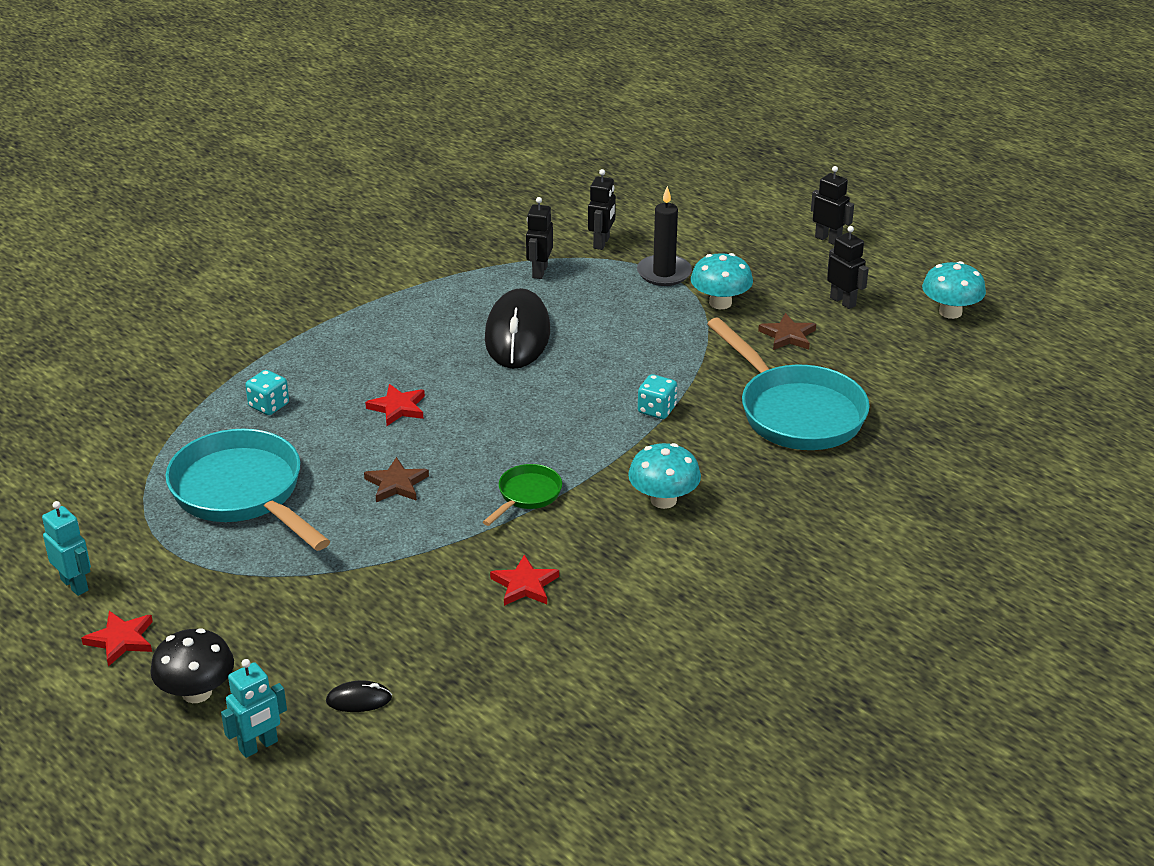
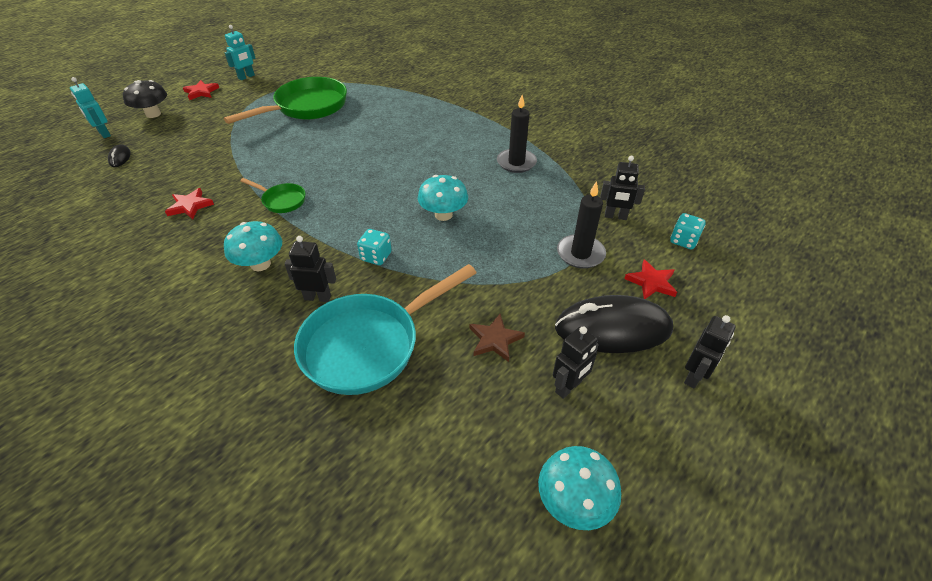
camera: 85 degrees right, 10 degrees up
turquoise pan [165,429,330,551] -> green pan [224,77,347,124]
turquoise dice [245,370,289,415] -> turquoise dice moved to [670,213,706,249]
brown star [364,457,429,502] -> none
red star [365,384,425,426] -> red star moved to [624,260,677,299]
black mouse [485,288,550,369] -> black mouse moved to [555,295,673,353]
black robot [526,197,553,279] -> black robot moved to [285,236,336,302]
turquoise mushroom [691,253,753,309] -> turquoise mushroom moved to [418,175,468,221]
none -> black candle [497,95,537,173]

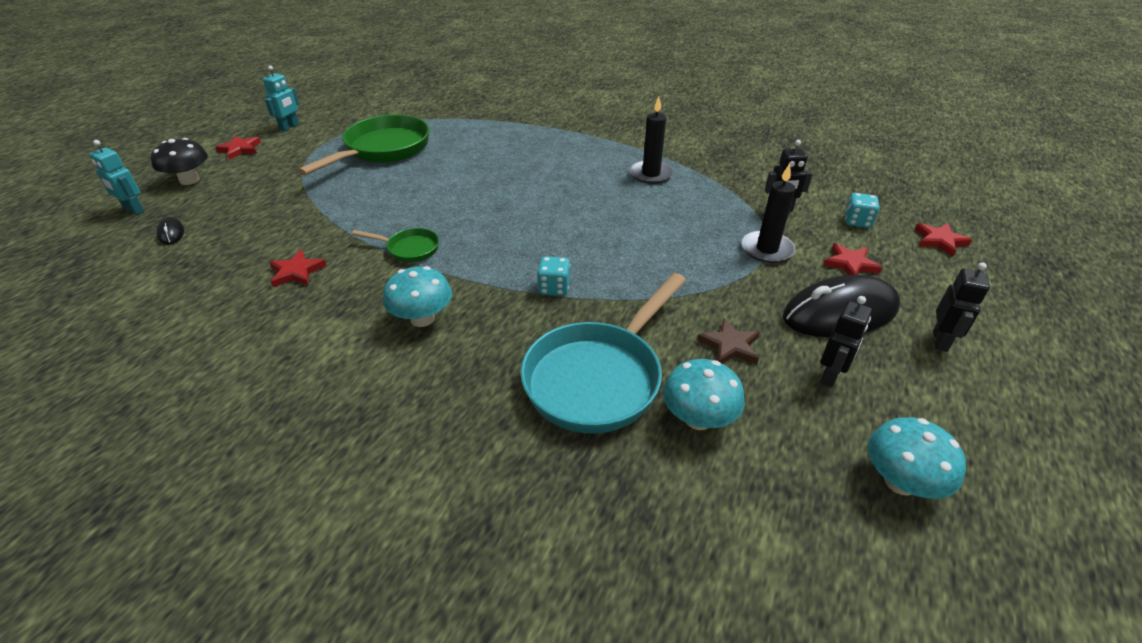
camera: 15 degrees left, 5 degrees down
black robot [285,236,336,302] -> none
turquoise mushroom [418,175,468,221] -> turquoise mushroom moved to [663,359,745,430]
none -> red star [915,223,972,257]

